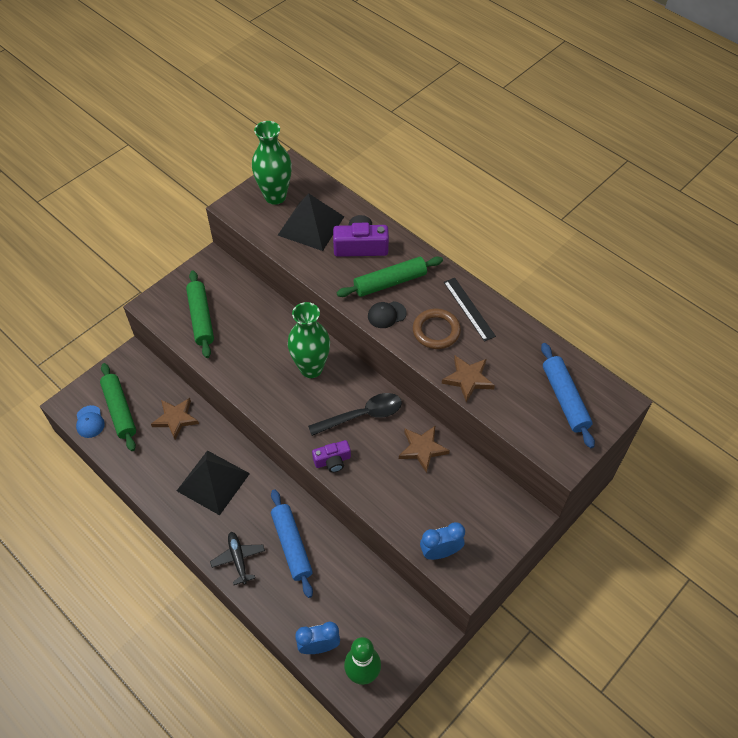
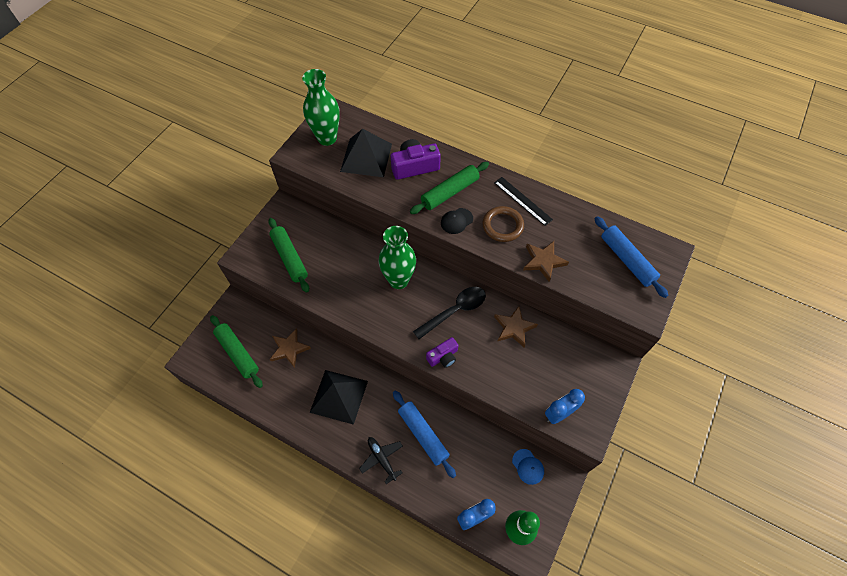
camera: 15 degrees left, 5 degrees up
blue cap [76,405,105,438] -> blue cap moved to [512,449,544,485]

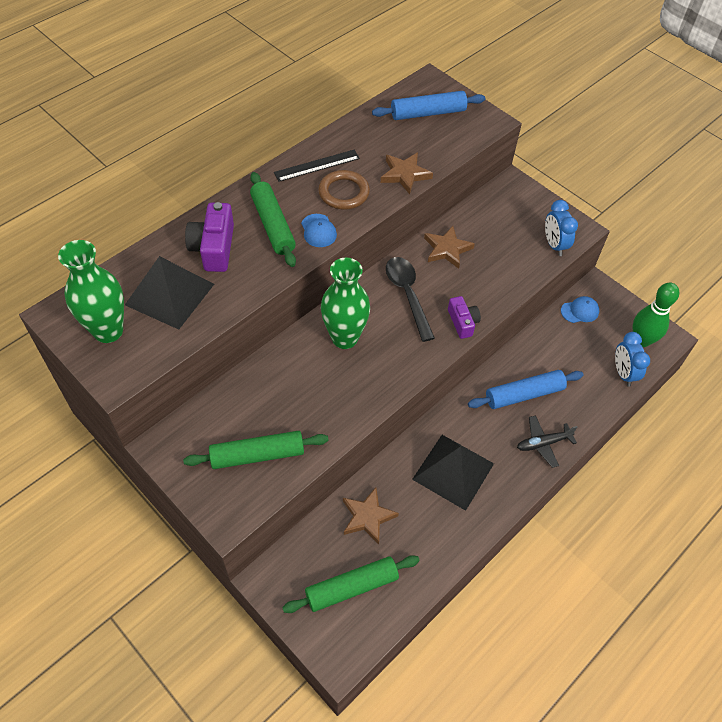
camera: 75 degrees left, 5 degrees down
black cap [441,208,473,234] -> blue cap [301,214,337,247]

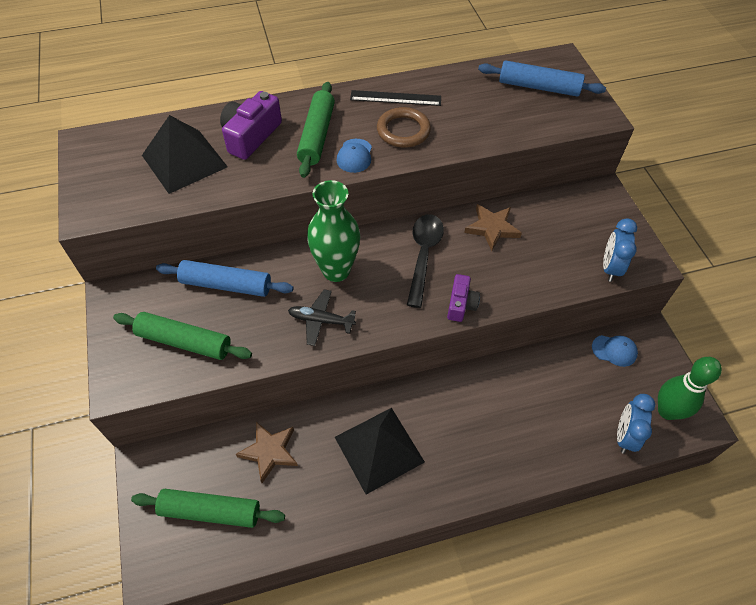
camera: 30 degrees right, 0 degrees up
green vase [58,240,124,343] -> none
brown star [381,152,433,194] -> none
blue rolling pin [468,370,584,409] -> blue rolling pin moved to [156,260,294,297]
black plane [517,415,577,468] -> black plane moved to [288,289,356,346]

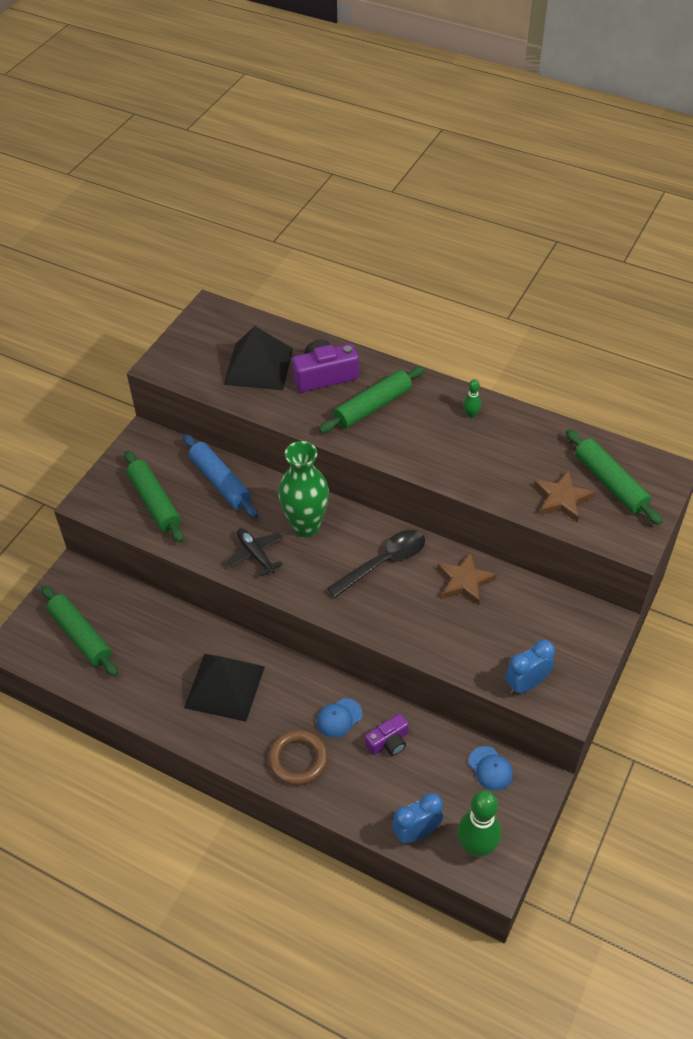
camera: 45 degrees right, 5 degrees down
brown star [236,422,298,483] -> brown star moved to [534,470,595,522]
blue cap [337,139,372,173] -> blue cap moved to [317,698,362,738]
black ruler [350,90,441,106] -> green bowling pin [463,379,481,418]
brown ring [377,107,431,148] -> brown ring moved to [268,730,328,785]
purple camera [447,274,480,322] -> purple camera moved to [365,714,409,756]
blue rolling pin [478,60,606,97] -> green rolling pin [566,429,662,525]

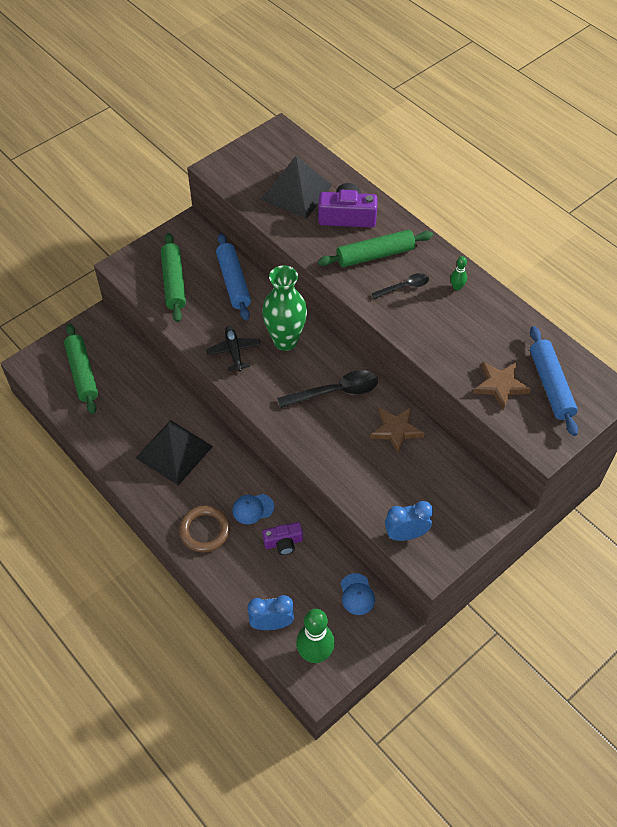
camera: 20 degrees right, 5 degrees up
green rolling pin [566,429,662,525] -> blue rolling pin [530,326,578,436]
none -> black spoon [372,273,429,299]

